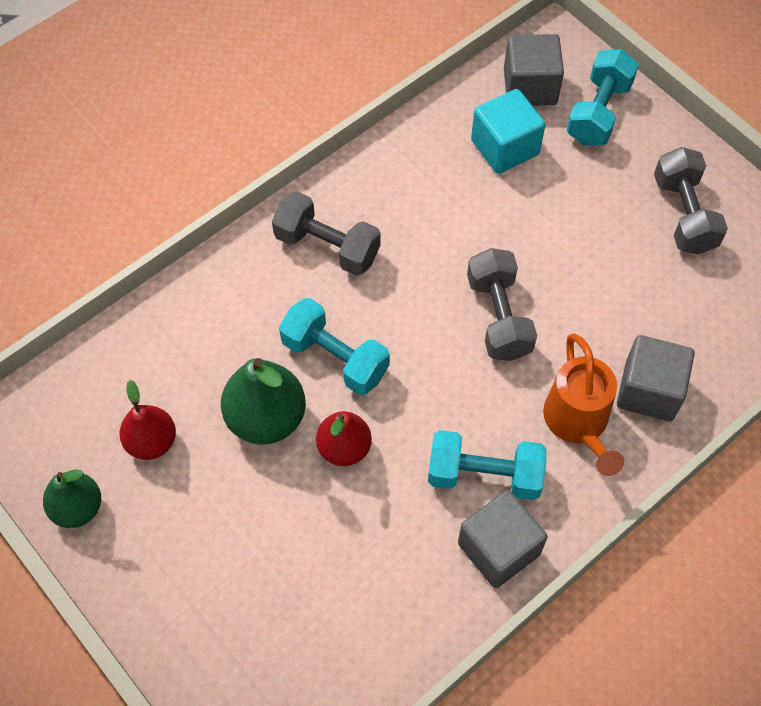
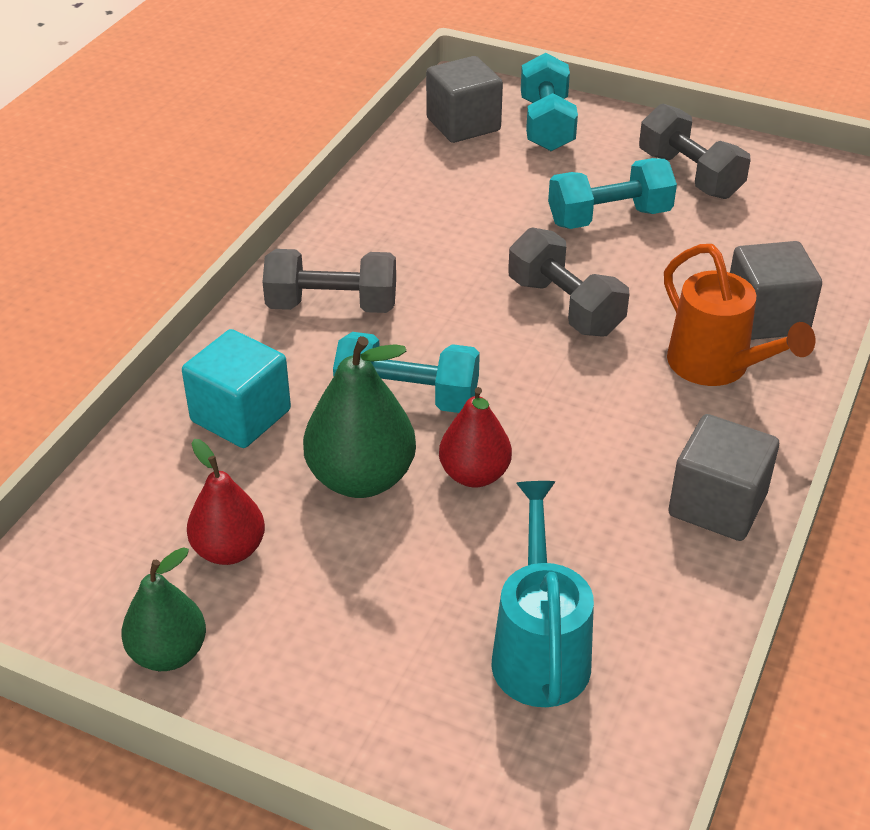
camera: 25 degrees left, 20 degrees down
turquoise dumbbell [428,430,546,500] -> turquoise dumbbell moved to [548,158,677,229]
turquoise cube [471,89,545,174] -> turquoise cube moved to [182,329,291,448]
none -> turquoise watering can [491,481,594,707]

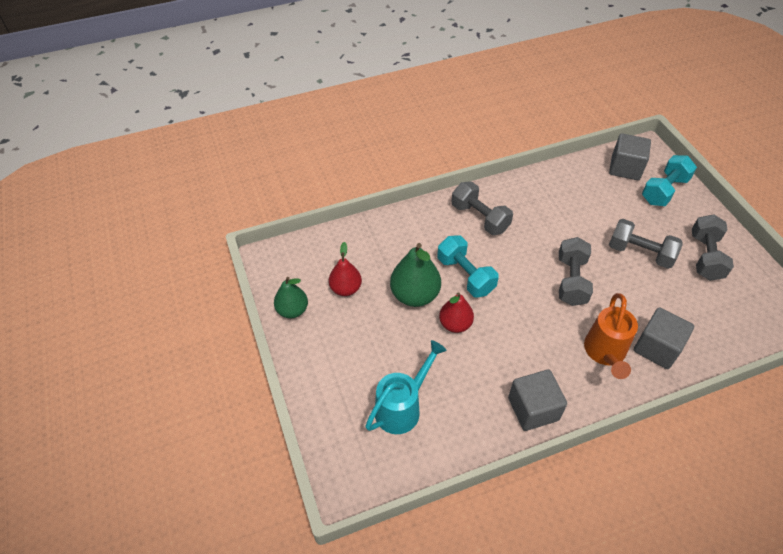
camera: 45 degrees right, 10 degrees up
turquoise cube [182,329,291,448] -> none
turquoise dumbbell [548,158,677,229] -> grey dumbbell [609,219,683,269]

